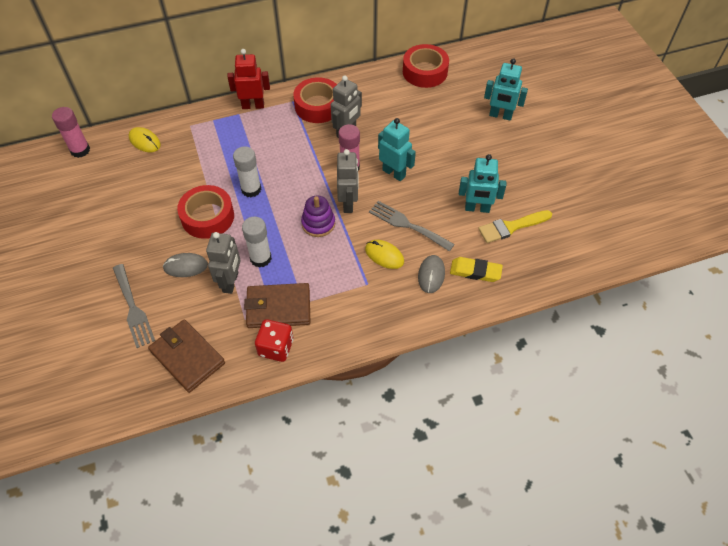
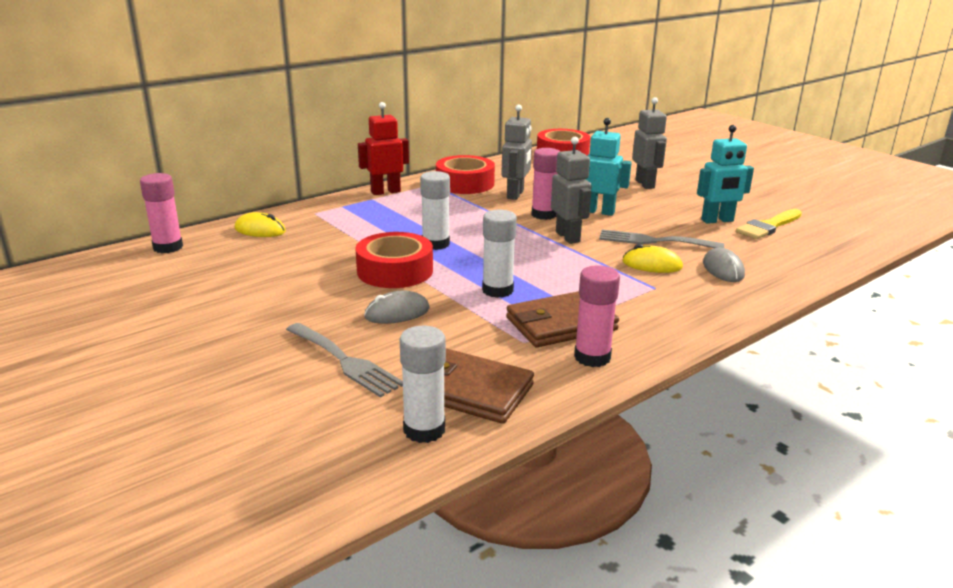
camera: 20 degrees left, 30 degrees down
grey robot [206,232,241,294] -> grey robot moved to [632,97,667,189]
red dice [255,319,293,362] -> pink glue stick [574,265,620,367]
purple stacking toy [301,196,335,237] -> none
yellow eraser [450,257,503,282] -> none
turquoise robot [484,58,528,121] -> none
none -> white glue stick [400,326,446,443]

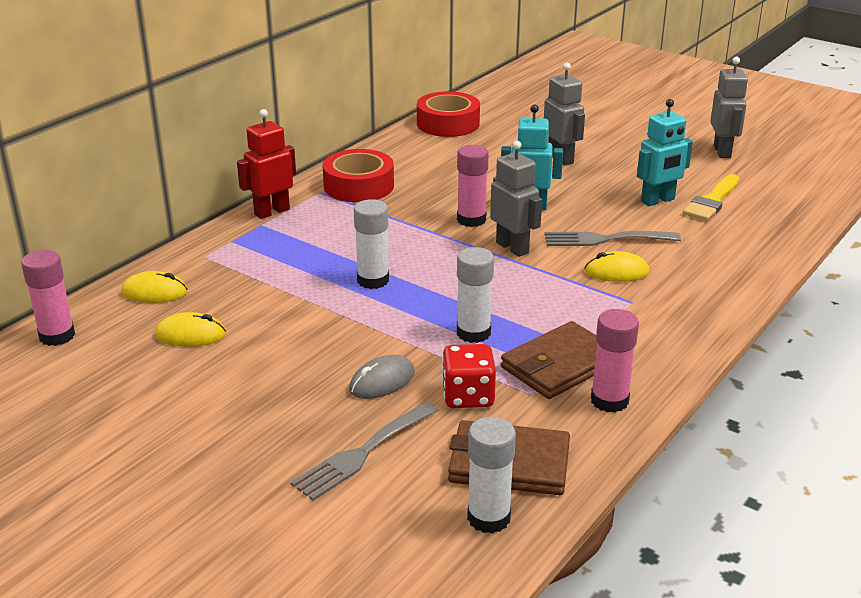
camera: 15 degrees left, 5 degrees up
grey fork [286,323,403,398] -> grey fork turned 105 degrees clockwise [290,402,438,501]
red tape [355,232,433,288] -> none
grey robot [501,104,532,200] -> grey robot moved to [710,57,748,158]
grey mouse [703,248,745,282] -> none
none -> yellow mouse [155,312,226,347]
none -> red dice [442,344,496,408]

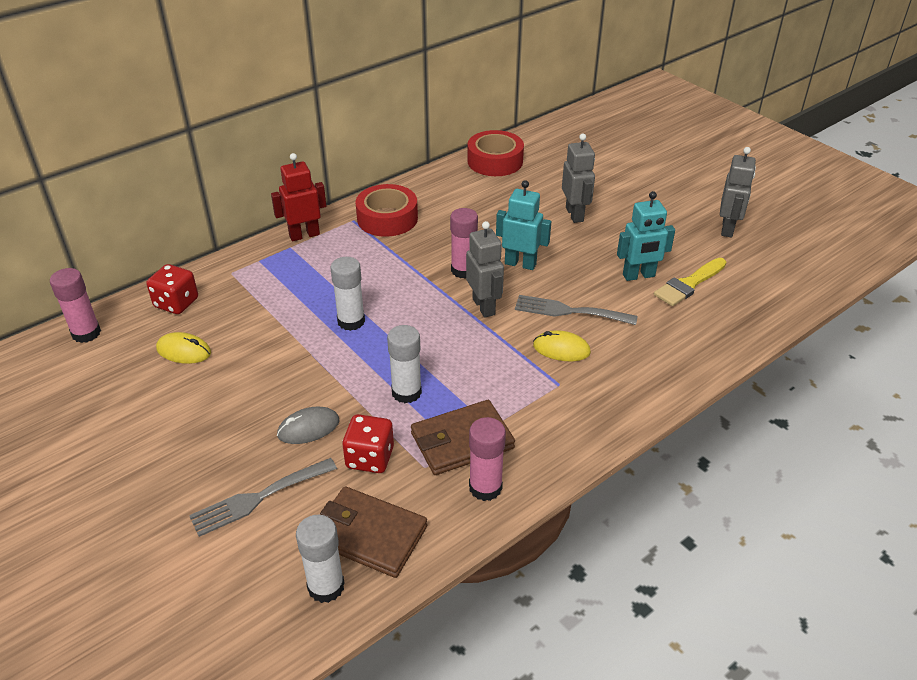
camera: 15 degrees right, 10 degrees up
yellow mouse [121,271,188,303] -> red dice [146,264,198,314]

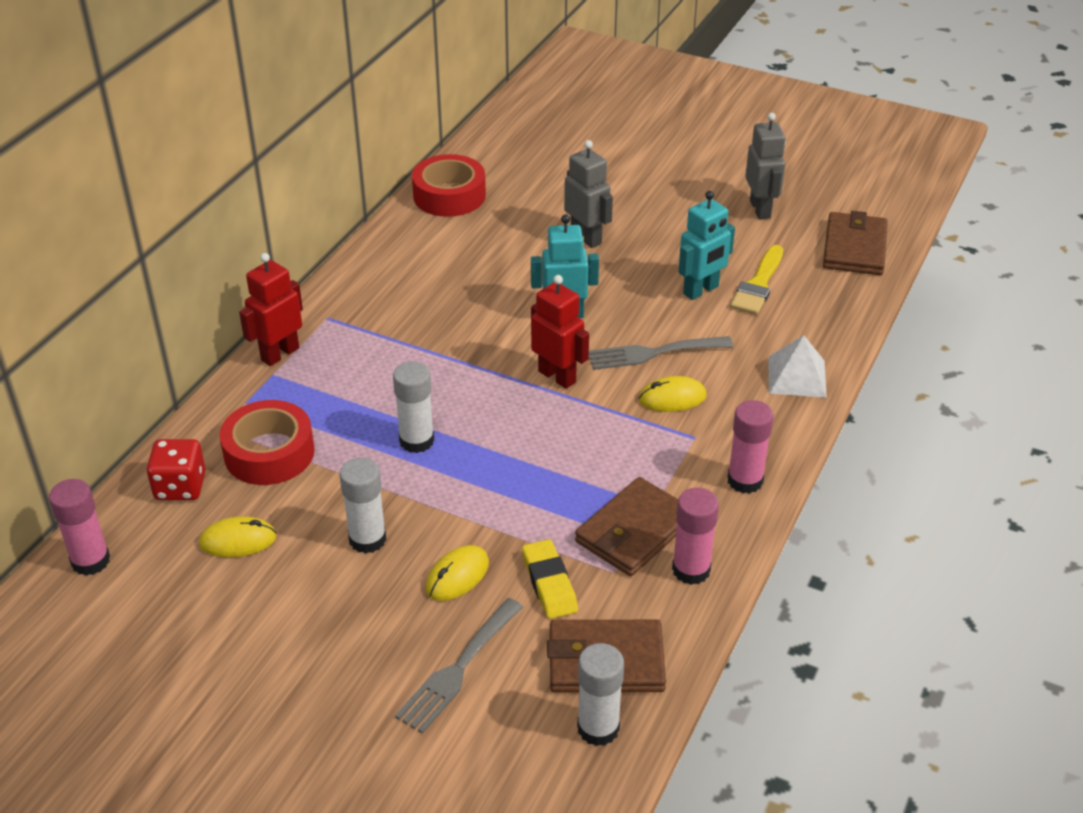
camera: 25 degrees left, 0 degrees up
grey mouse [277,407,340,444] -> yellow mouse [426,545,489,601]
red dice [342,414,394,473] -> yellow eraser [522,539,578,619]
red tape [355,184,418,237] -> red tape moved to [220,400,315,485]
white glue stick [387,325,422,403] -> white glue stick moved to [340,458,386,554]
pink glue stick [450,208,478,278] -> pink glue stick moved to [727,400,774,494]
grey robot [466,221,504,318] -> red robot [531,275,589,389]
none -> white pyramid [768,335,827,398]
none -> brown wallet [823,211,888,275]

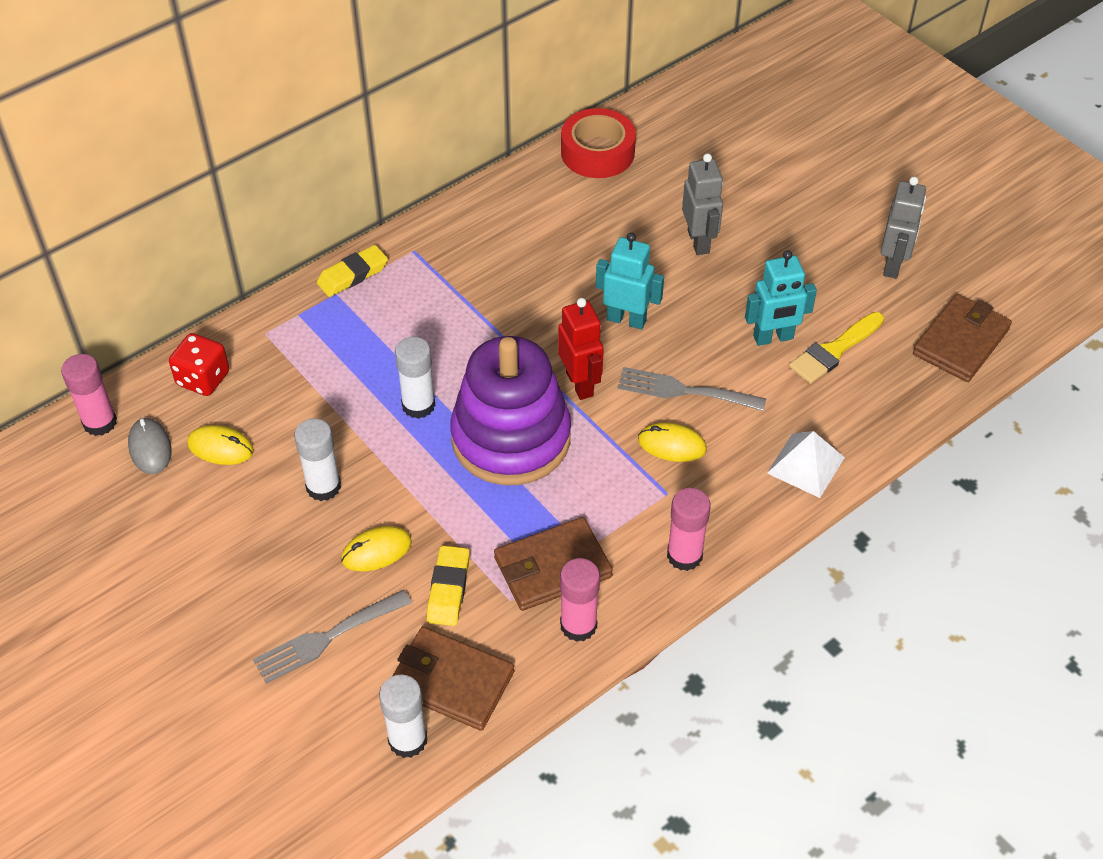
camera: 25 degrees right, 10 degrees up
red tape [220,400,315,485] -> none
red robot [239,253,303,366] -> yellow eraser [317,245,388,297]
none -> grey mouse [128,418,172,474]
none -> purple stacking toy [450,336,571,485]

